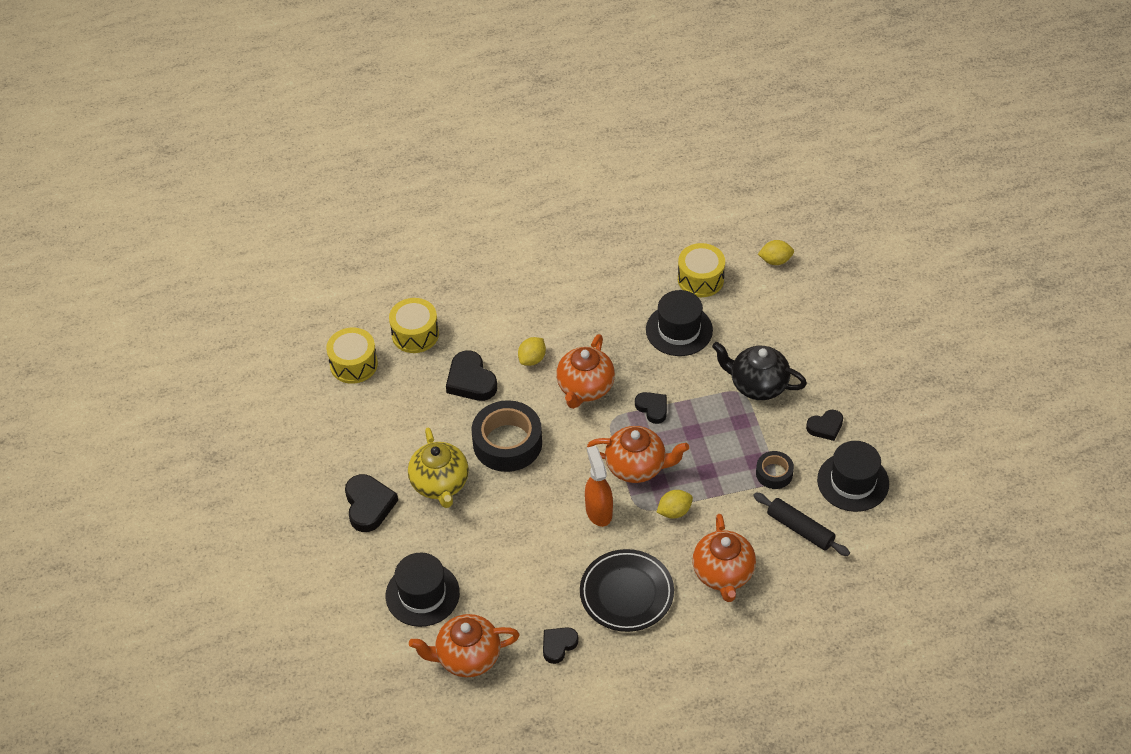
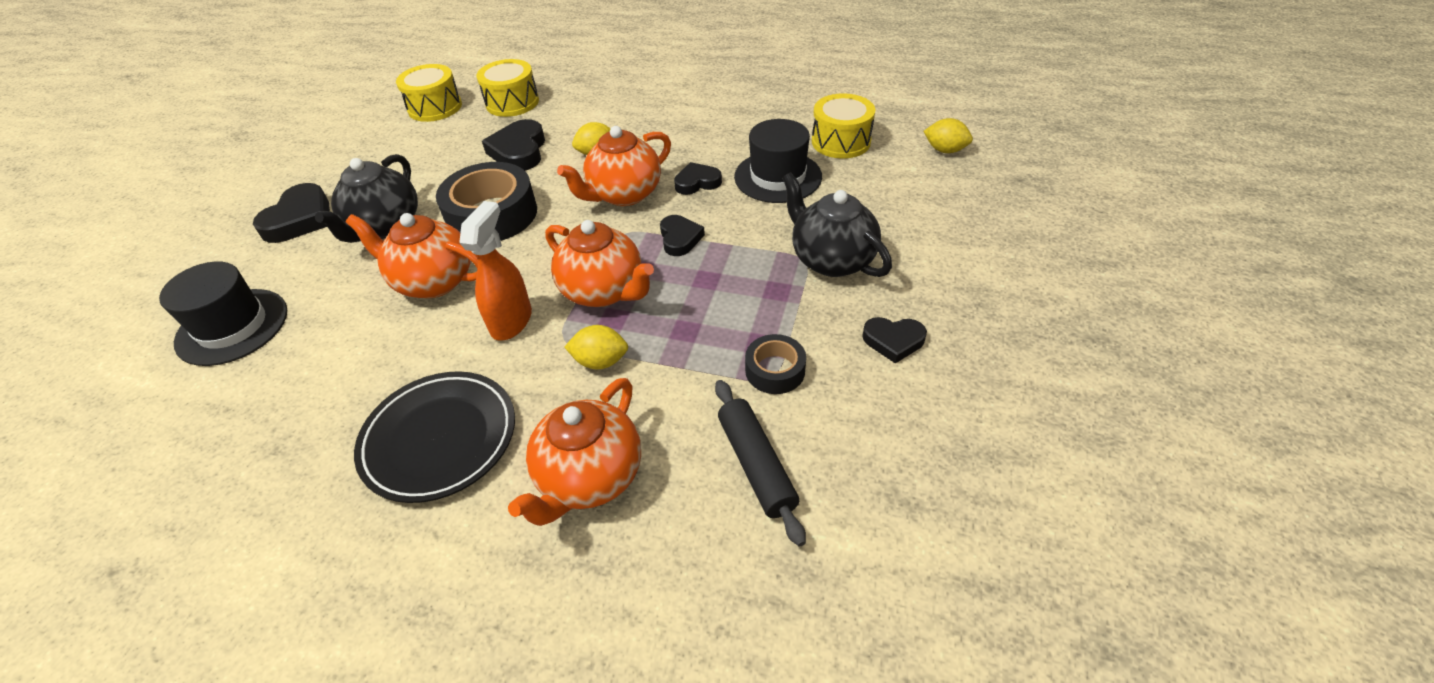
camera: 30 degrees right, 5 degrees down
yellow teapot [408,428,469,508] -> black teapot [315,154,418,243]
orange teapot [409,614,519,677] -> orange teapot moved to [346,213,478,298]
black heart [543,627,579,664] -> black heart moved to [674,162,722,195]
black hat [817,441,889,512] -> none

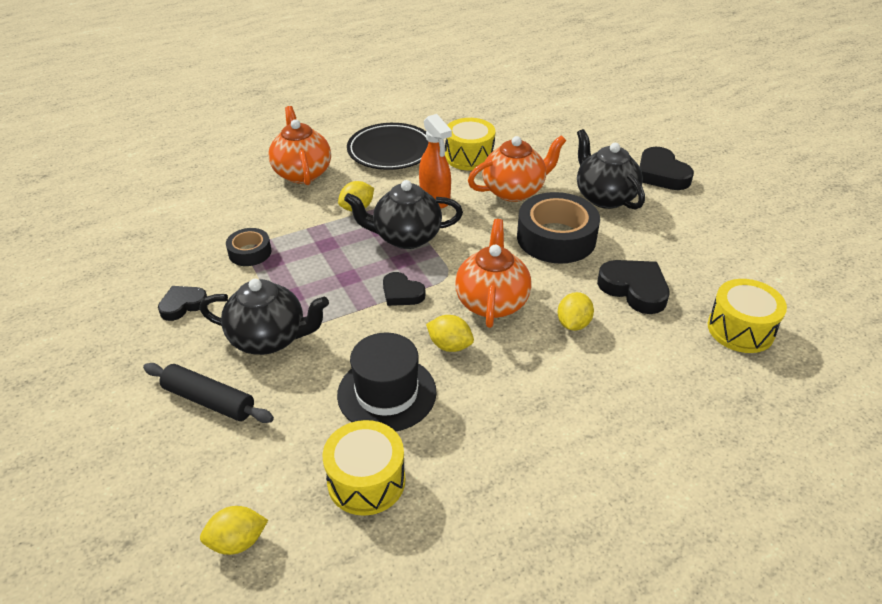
camera: 135 degrees right, 5 degrees down
black hat [159,261,287,366] -> none
yellow drum [396,64,462,122] -> yellow drum moved to [445,118,495,171]
orange teapot [545,220,654,307] -> black teapot [344,180,463,249]
black heart [674,162,722,195] -> yellow lemon [426,315,474,352]
black rolling pin [715,380,806,547] -> black rolling pin moved to [143,363,274,423]

